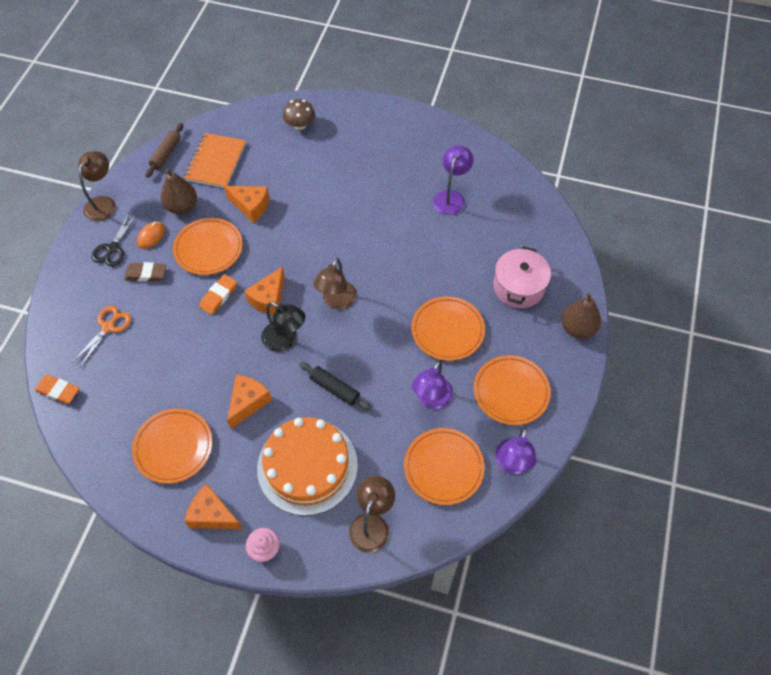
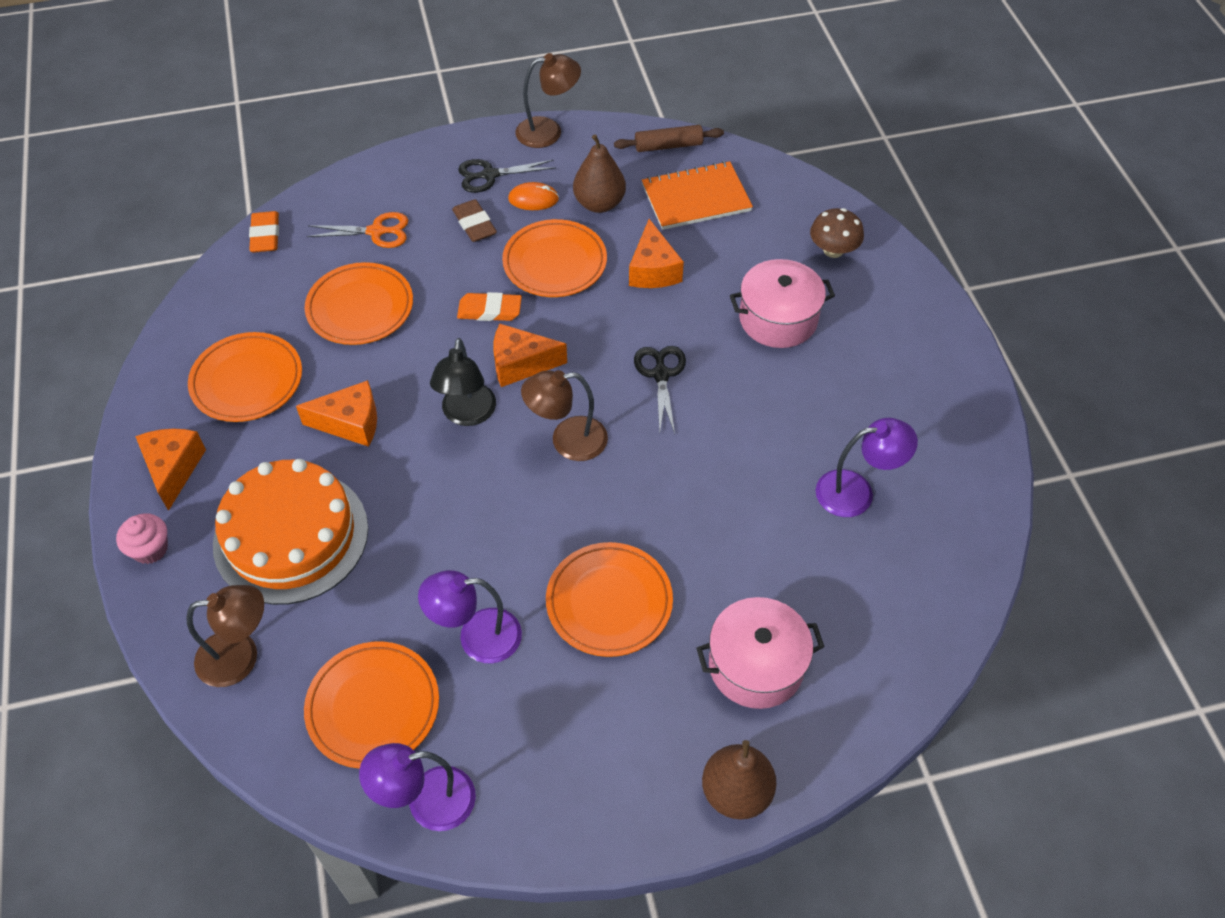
camera: 60 degrees right, 5 degrees down
black rolling pin [299,362,371,410] -> none
orange plate [474,355,551,425] -> orange plate moved to [305,262,413,345]
none -> black scissors [634,346,686,434]
none -> pink pot [730,259,835,348]

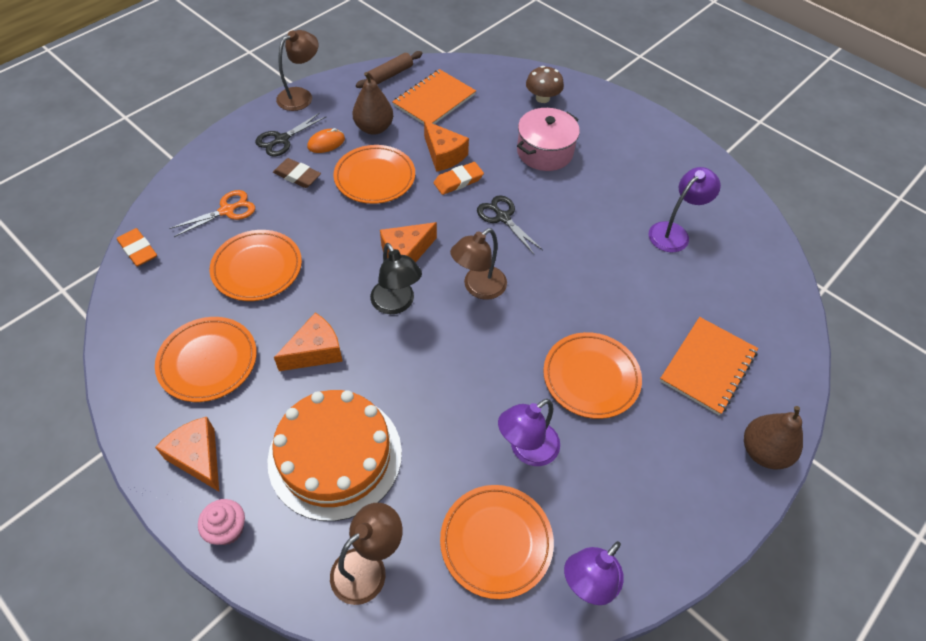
camera: 35 degrees left, 0 degrees up
orange eraser [457,292,522,321] -> orange eraser moved to [434,162,484,195]
pink pot [696,597,824,709] -> orange notebook [660,317,758,416]

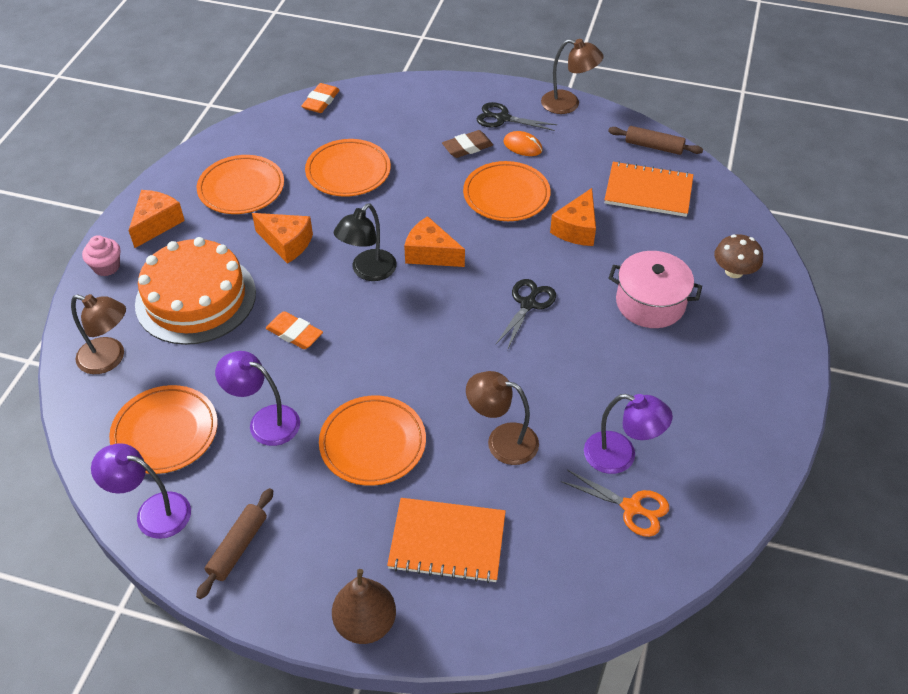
camera: 65 degrees right, 5 degrees down
orange scissors [169,190,255,237] -> orange scissors moved to [561,470,669,537]
brown eraser [273,158,321,188] -> brown eraser turned 60 degrees clockwise [442,130,493,158]
brown pear [352,72,393,135] -> none
orange eraser [434,162,484,195] -> orange eraser moved to [266,311,323,349]
brown lamp [450,228,507,300] -> brown lamp moved to [466,371,539,465]
none -> brown rolling pin [196,488,273,599]

